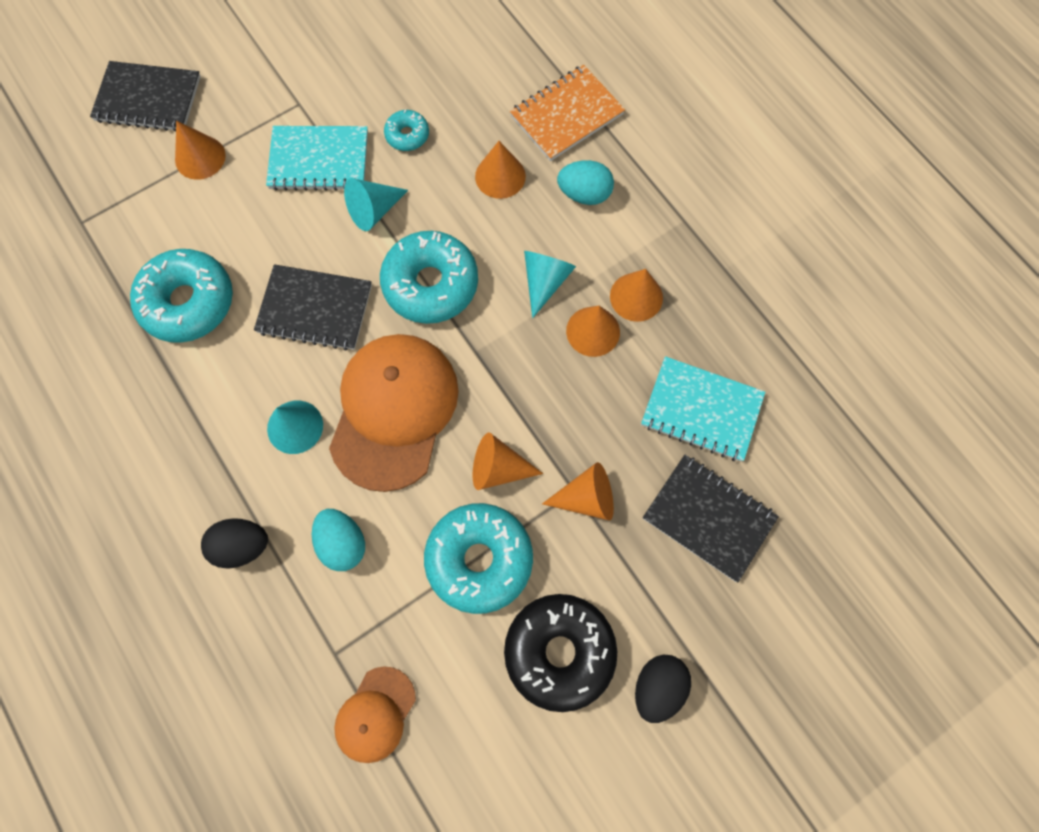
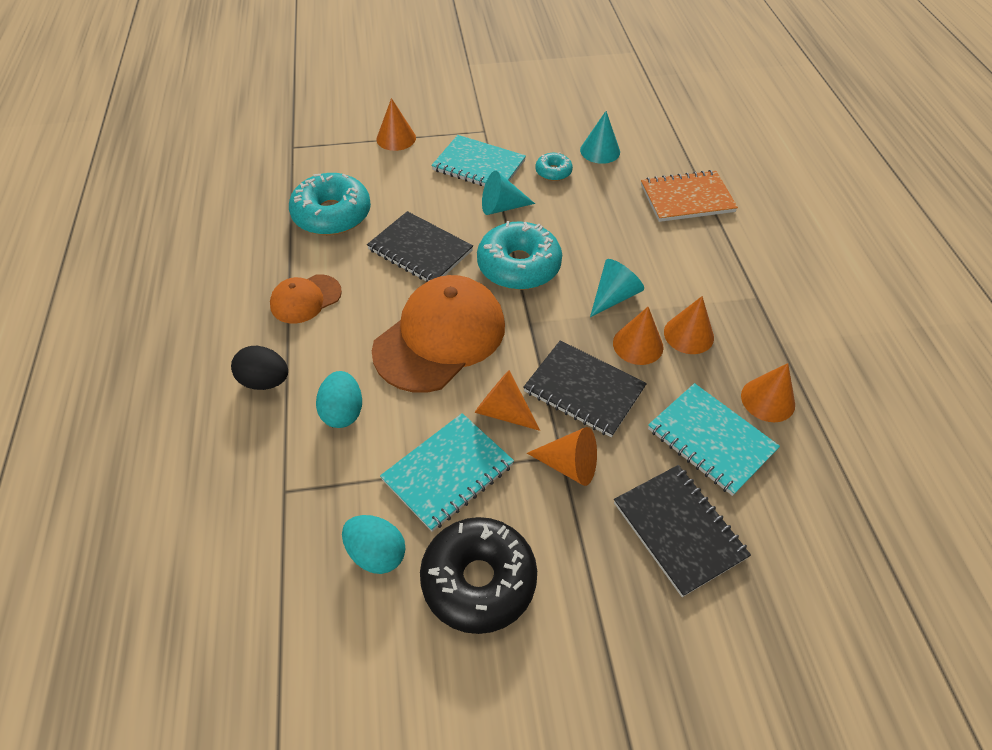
camera: 25 degrees right, 20 degrees down
black notebook [90,61,201,132] -> black notebook moved to [523,340,647,437]
turquoise cone [267,400,323,454] -> turquoise cone moved to [580,111,620,164]
orange cap [334,666,416,763] -> orange cap moved to [270,274,342,324]
turquoise donut [424,503,533,614] -> turquoise notebook [380,413,514,532]
orange cone [475,141,526,199] -> orange cone moved to [741,363,795,422]
turquoise egg [557,160,614,205] -> turquoise egg moved to [342,515,405,574]
black egg [635,655,691,723] -> none

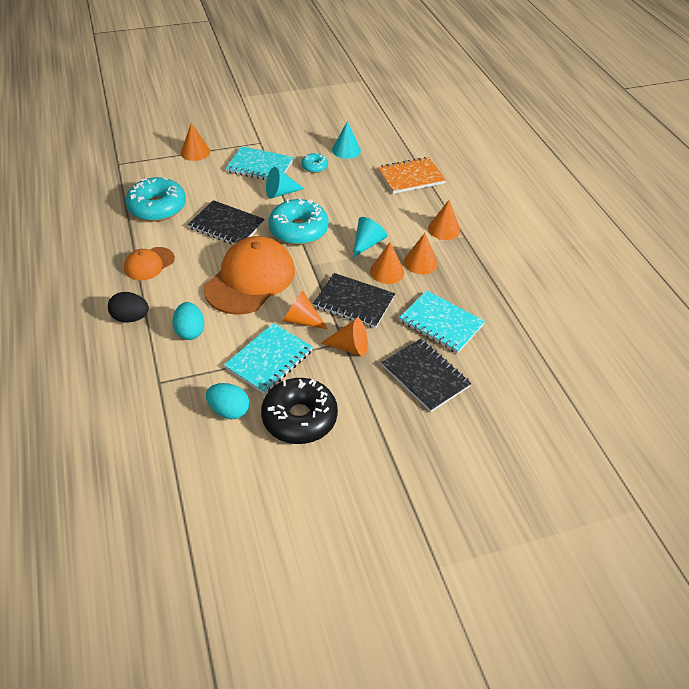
camera: 10 degrees left, 5 degrees down
orange cone [741,363,795,422] -> orange cone moved to [428,200,460,240]

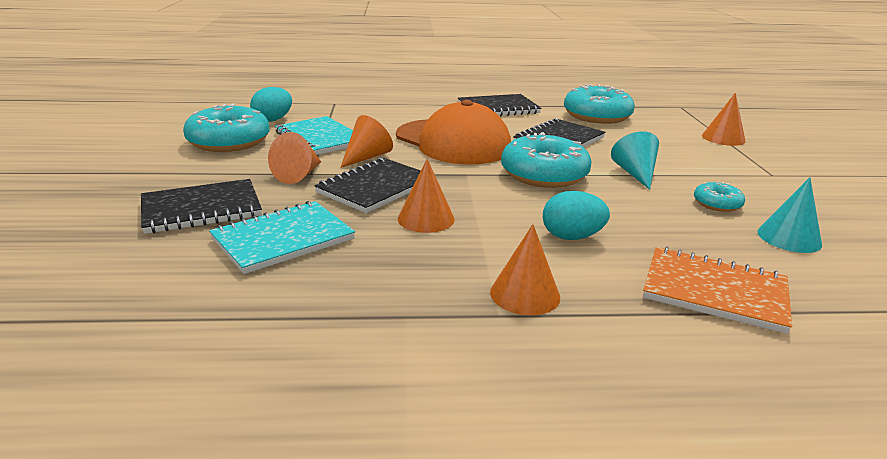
camera: 105 degrees right, 20 degrees down
black egg [108,292,149,323] -> none
orange cap [124,247,175,281] -> black notebook [458,94,541,116]
turquoise egg [172,302,205,340] -> turquoise egg moved to [543,191,610,240]
turquoise notebook [225,146,294,180] -> none
black donut [261,378,338,444] -> turquoise donut [183,104,270,152]
turquoise cone [353,217,387,258] -> none
orange notebook [378,157,446,194] -> orange notebook turned 60 degrees counterclockwise [643,247,792,334]
orange cone [404,233,438,274] -> none

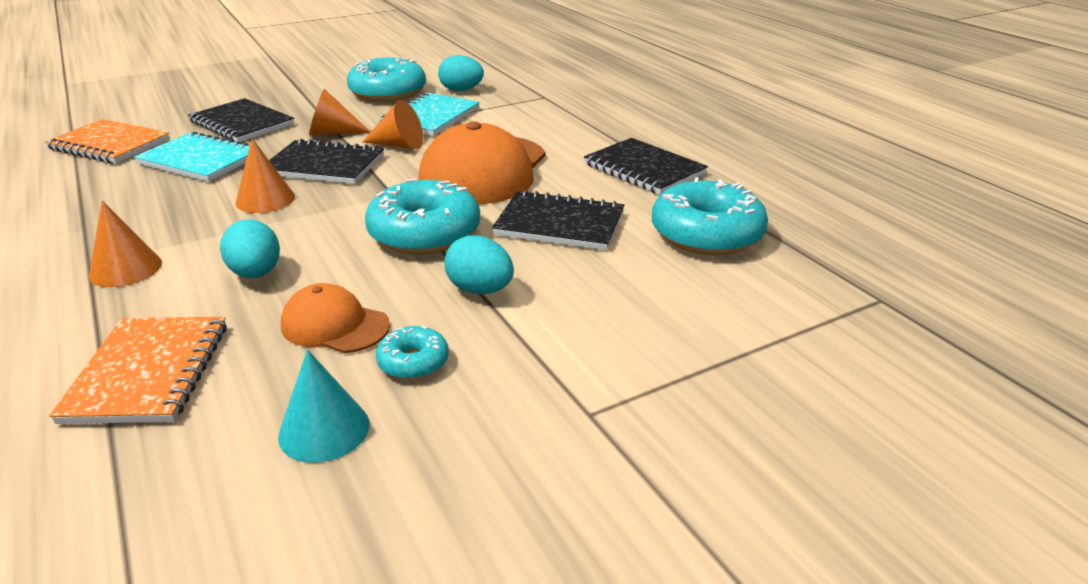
camera: 65 degrees right, 5 degrees up
turquoise cone [611,132,659,190] -> turquoise egg [444,235,514,294]
orange cone [702,93,746,146] -> none
none -> orange notebook [45,119,170,163]
none -> orange cap [281,283,390,353]

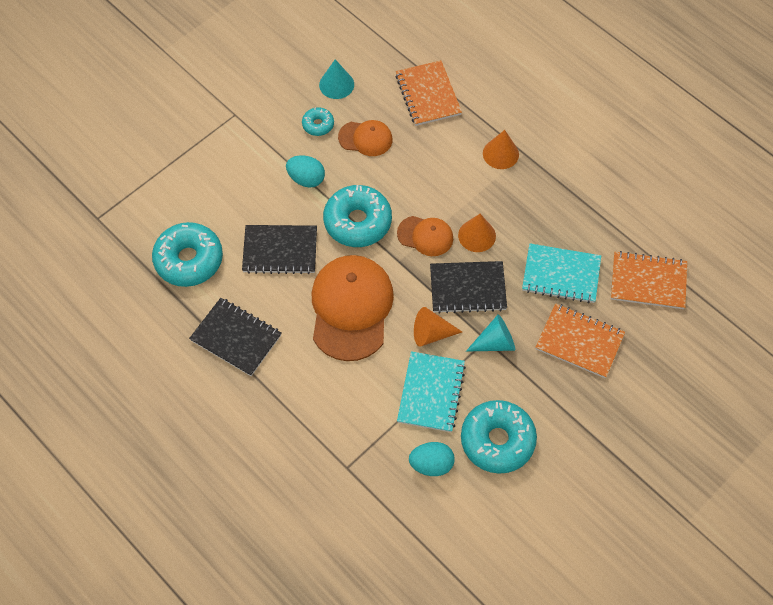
camera: 165 degrees right, 30 degrees up
black notebook [188,98,294,142] -> orange notebook [535,303,625,378]
turquoise egg [220,219,280,278] -> none
orange cone [309,89,370,135] -> turquoise cone [466,314,515,351]
none -> orange cap [397,216,453,256]

